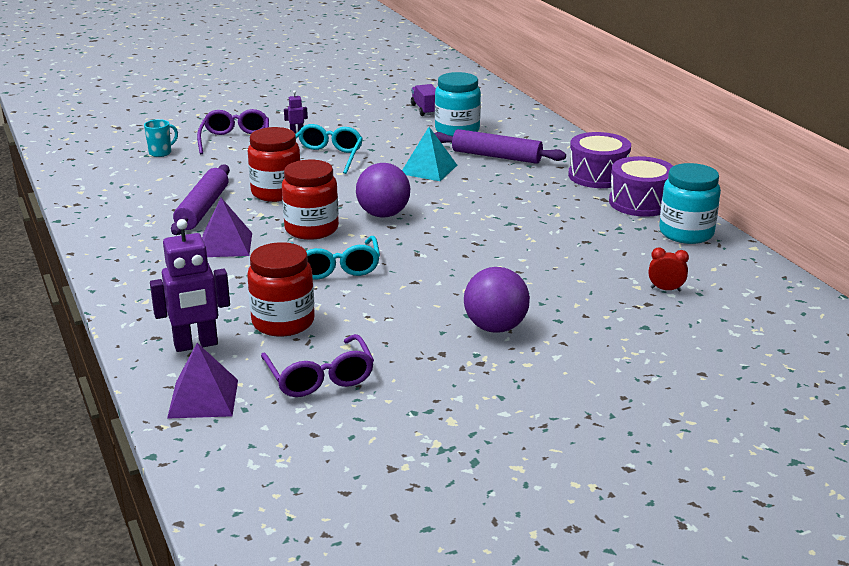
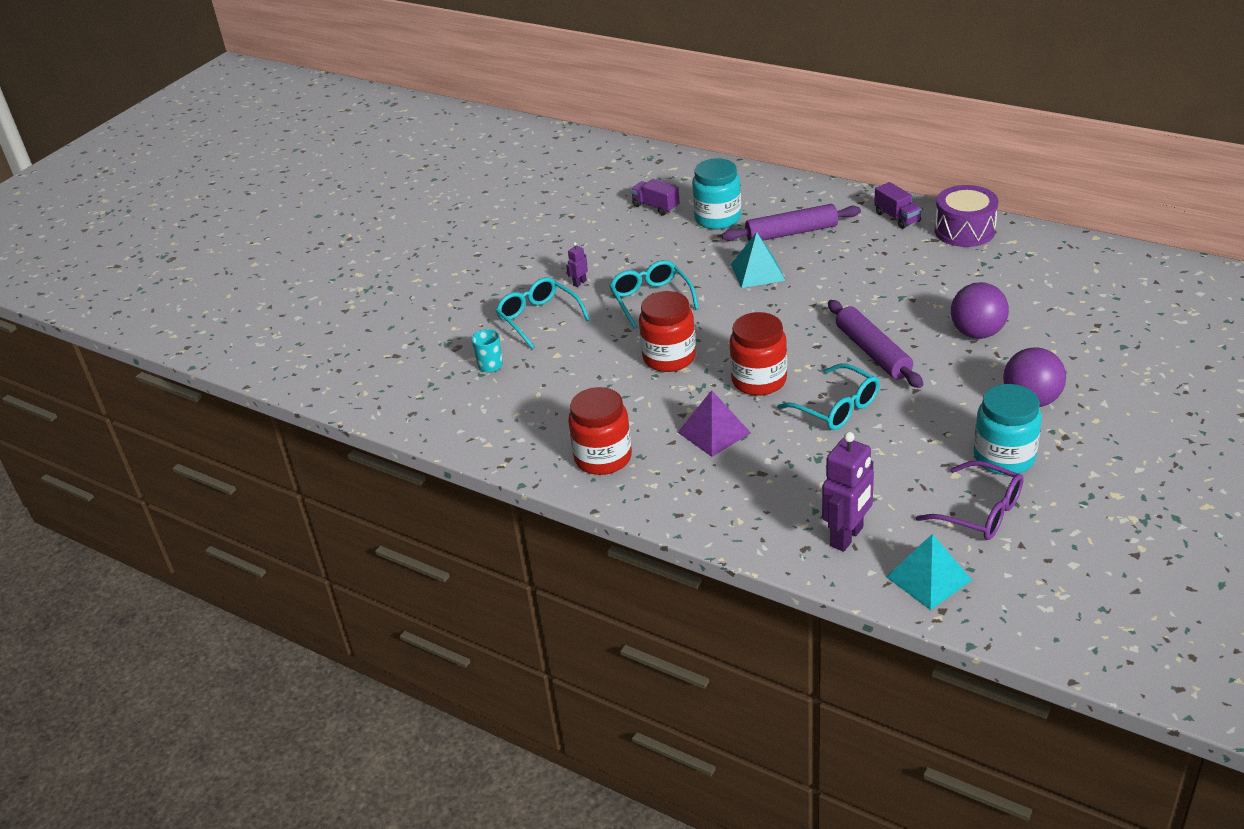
camera: 30 degrees left, 10 degrees up
purple pyramid [167,343,238,419] -> turquoise pyramid [886,534,972,610]
purple rolling pin [171,164,230,235] -> purple rolling pin moved to [828,300,923,388]
purple glasses [197,109,269,154] -> turquoise glasses [496,277,590,349]
red jar [247,242,315,337] -> red jar moved to [568,387,632,475]
purple ball [356,163,410,218] -> purple ball moved to [951,282,1009,339]
purple drum [568,132,631,188] -> purple truck [874,182,922,229]
red clock [649,247,689,292] -> none
turquoise jar [659,163,721,244] -> turquoise jar moved to [974,384,1042,475]

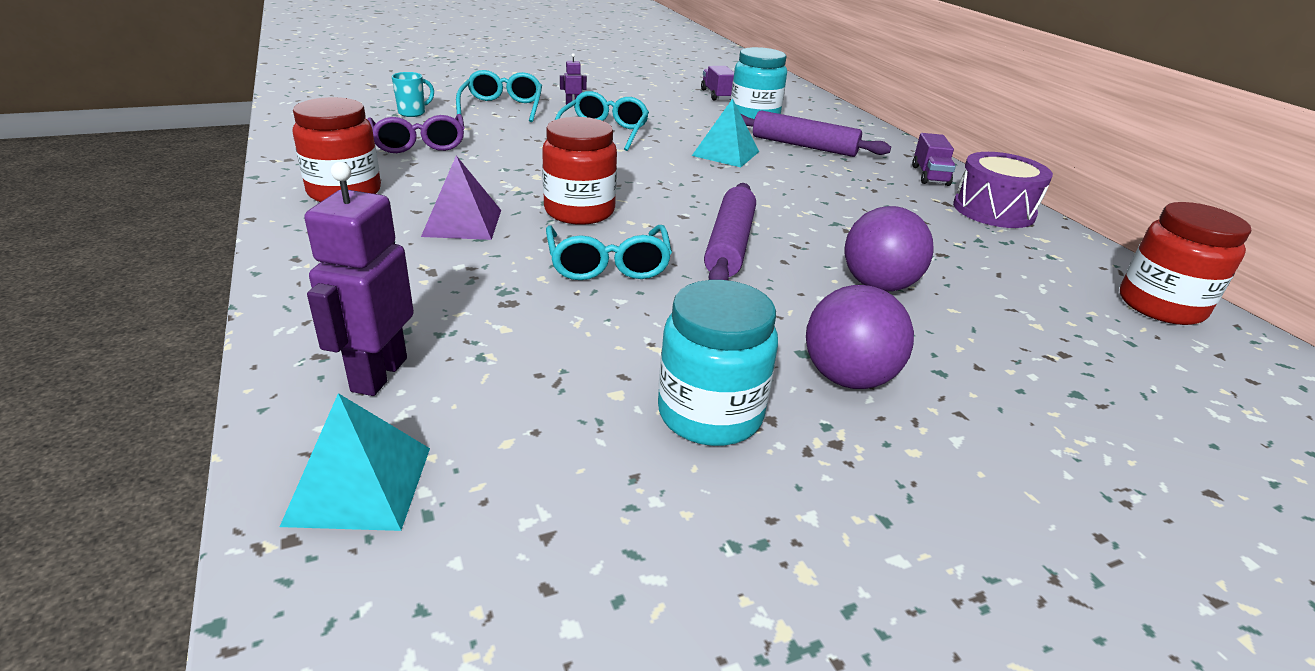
camera: 30 degrees right, 5 degrees down
red jar [639,291,696,372] -> red jar moved to [1120,202,1251,325]
purple robot [822,432,874,552] -> purple robot turned 120 degrees clockwise [304,162,414,396]
purple glasses [916,461,1024,540] -> purple glasses moved to [367,114,464,153]

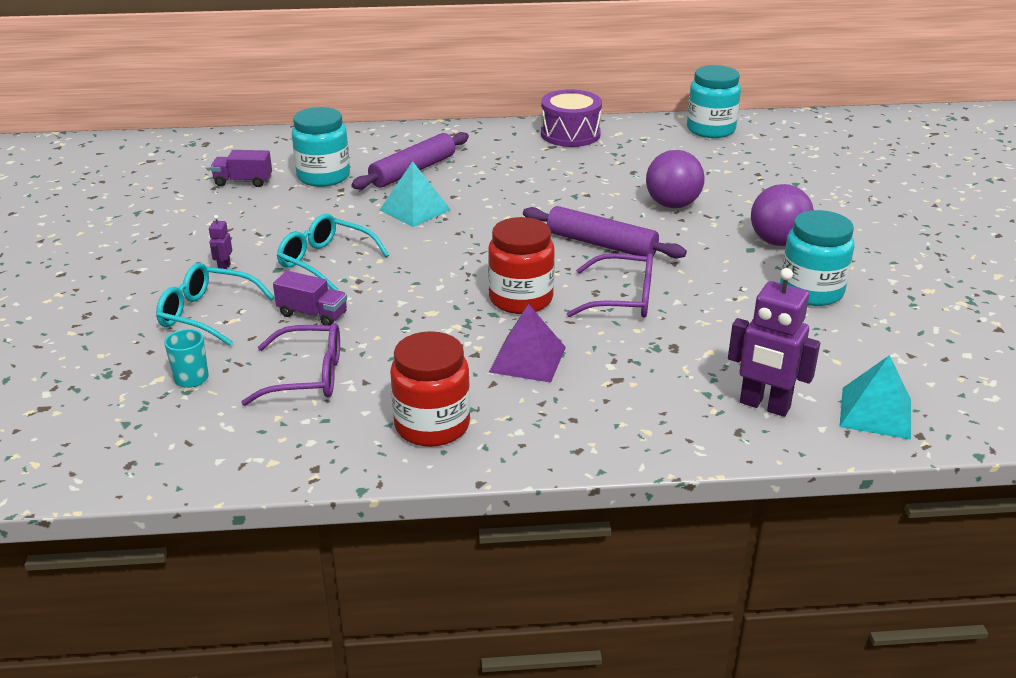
camera: 70 degrees left, 0 degrees up
turquoise glasses [546,225,672,280] -> purple glasses [567,253,653,318]
purple truck [912,133,956,186] -> purple truck moved to [273,271,347,325]
red jar [1120,202,1251,325] -> turquoise jar [687,65,741,138]

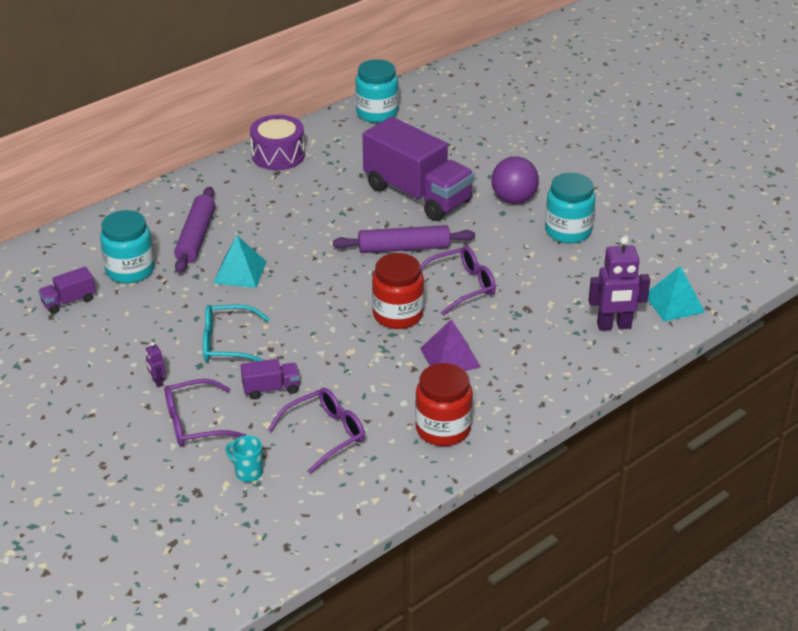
camera: 35 degrees left, 5 degrees up
turquoise glasses [156,263,275,346] -> purple glasses [165,379,247,446]
purple ball [646,150,705,208] -> purple truck [363,117,475,221]

